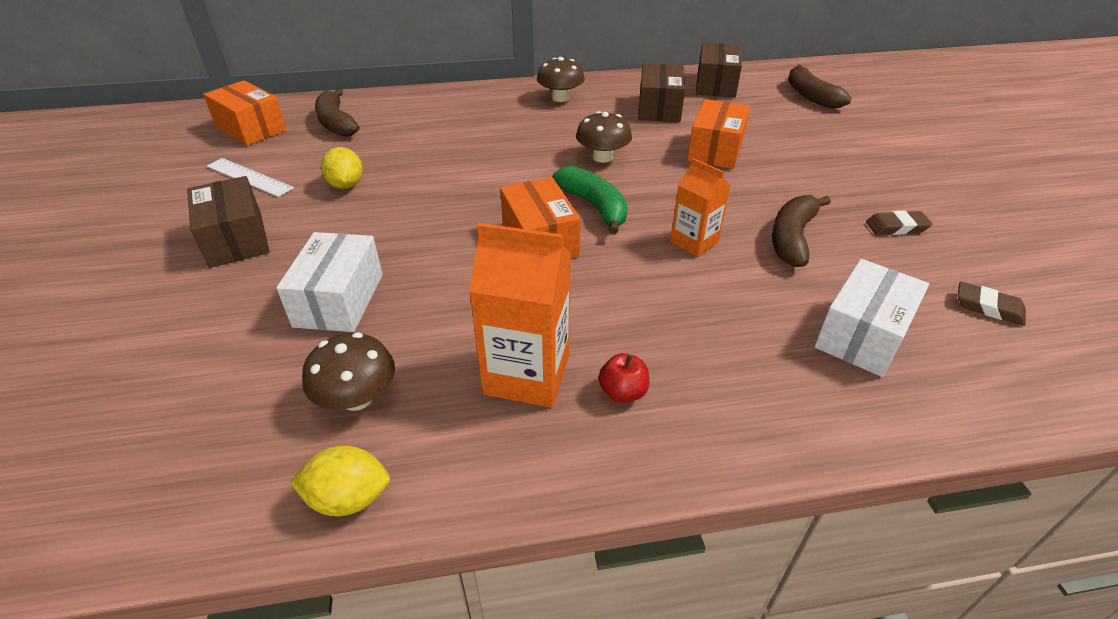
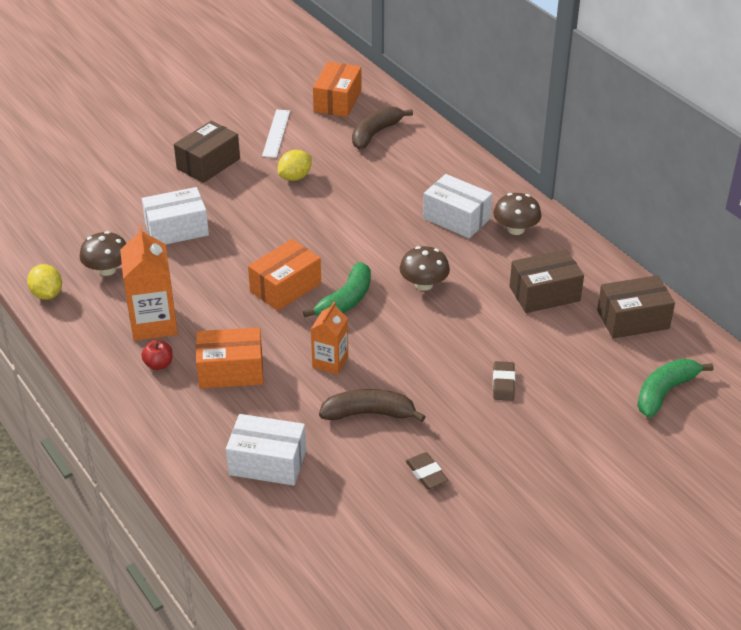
camera: 65 degrees right, 0 degrees up
orange box [687,99,750,169] -> orange box moved to [196,327,263,389]
brown banana [788,64,852,108] -> green banana [637,359,713,418]
brown eraser [958,282,1026,326] -> brown eraser moved to [493,361,515,401]
none -> white box [423,174,492,239]

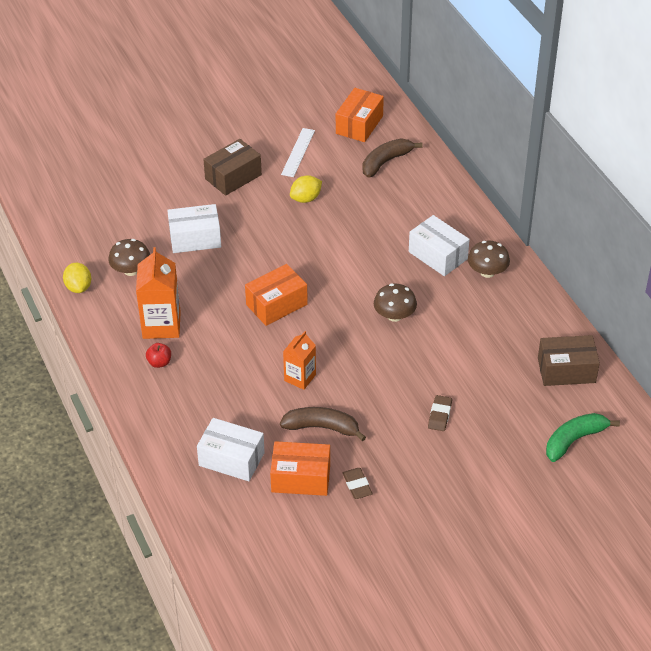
camera: 10 degrees right, 5 degrees up
orange box [196,327,263,389] -> orange box moved to [270,441,330,496]
green banana [303,262,371,317] -> none
brown box [509,249,584,313] -> none

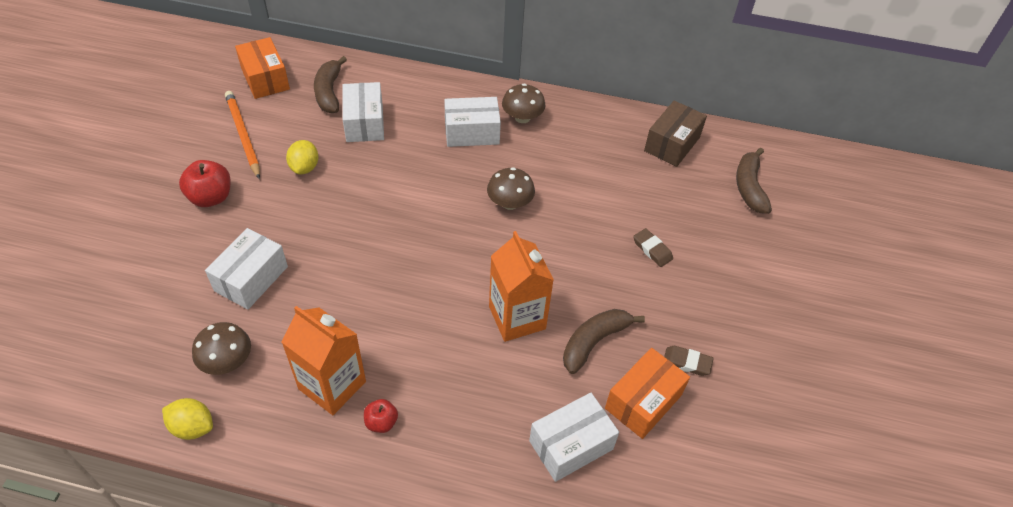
camera: 55 degrees left, 5 degrees up
brown box [203,139,262,196] -> red apple [179,160,231,207]
orange box [245,264,308,326] -> none
white ruler [281,128,315,177] -> orange pencil [225,91,260,179]
orange carton [283,331,316,390] -> orange carton [489,231,554,342], size x1.61
green banana [546,413,620,462] -> brown banana [736,148,772,214]
none -> white box [343,82,384,142]

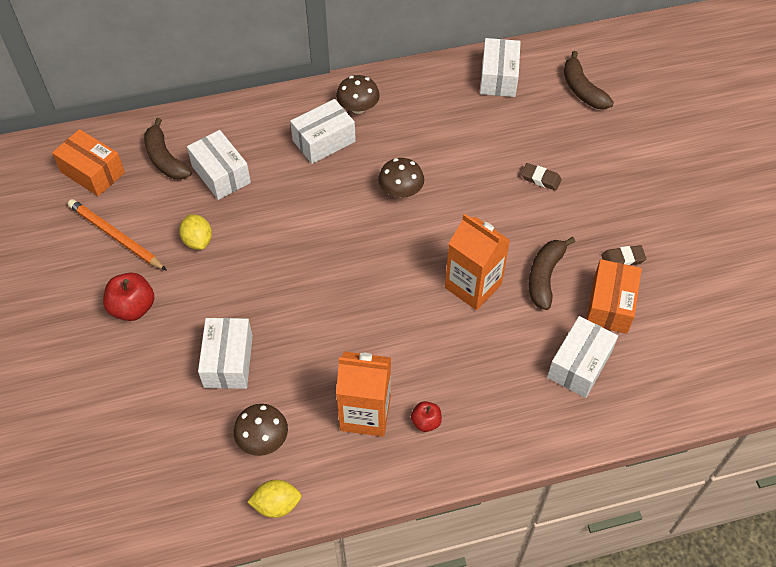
camera: 25 degrees left, 5 degrees up
brown box [644,101,707,167] -> white box [480,38,521,97]

